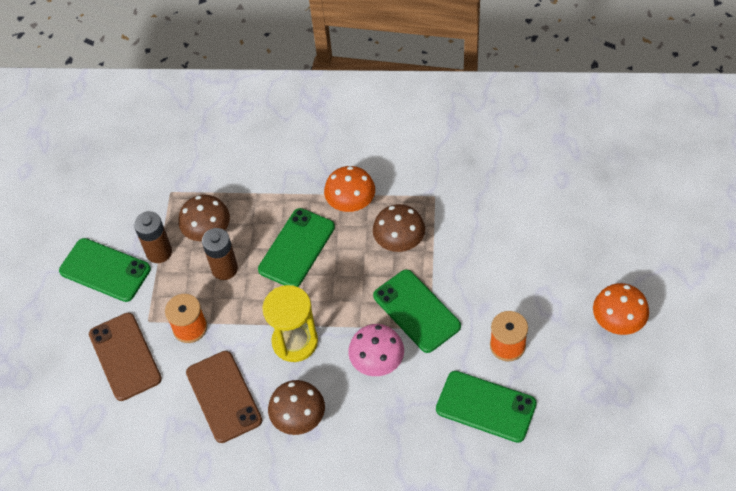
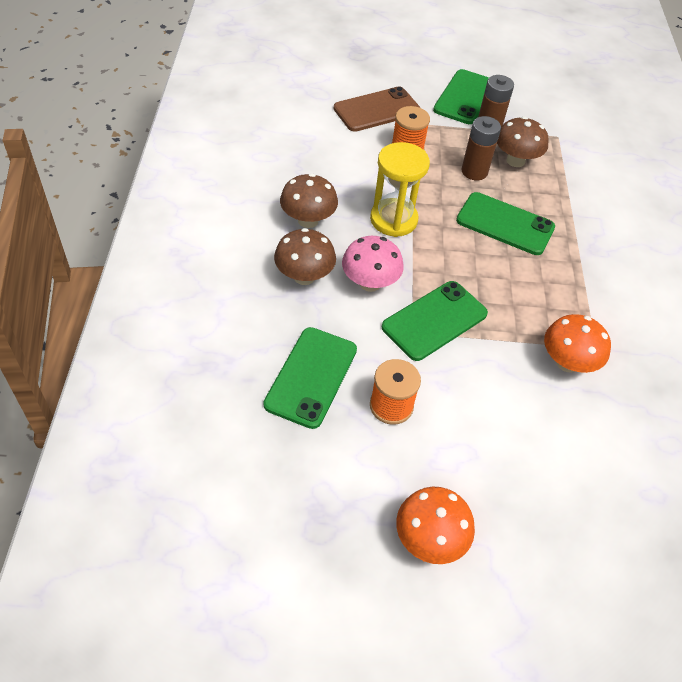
camera: 80 degrees right, 5 degrees down
brown phone [186,351,262,443] -> none
orange mushroom [324,166,375,212] -> orange mushroom moved to [544,314,611,373]
brown mushroom [373,204,425,252] -> brown mushroom moved to [274,228,336,285]

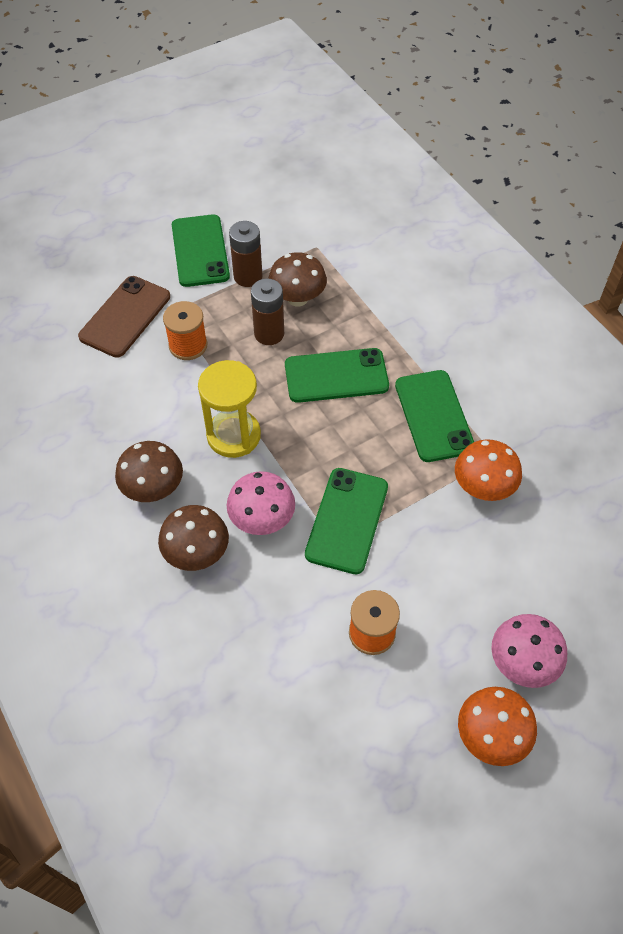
camera: 30 degrees left, 5 degrees up
green phone [264,327,357,429] -> green phone moved to [395,370,474,462]
none -> pink mushroom [491,614,567,688]

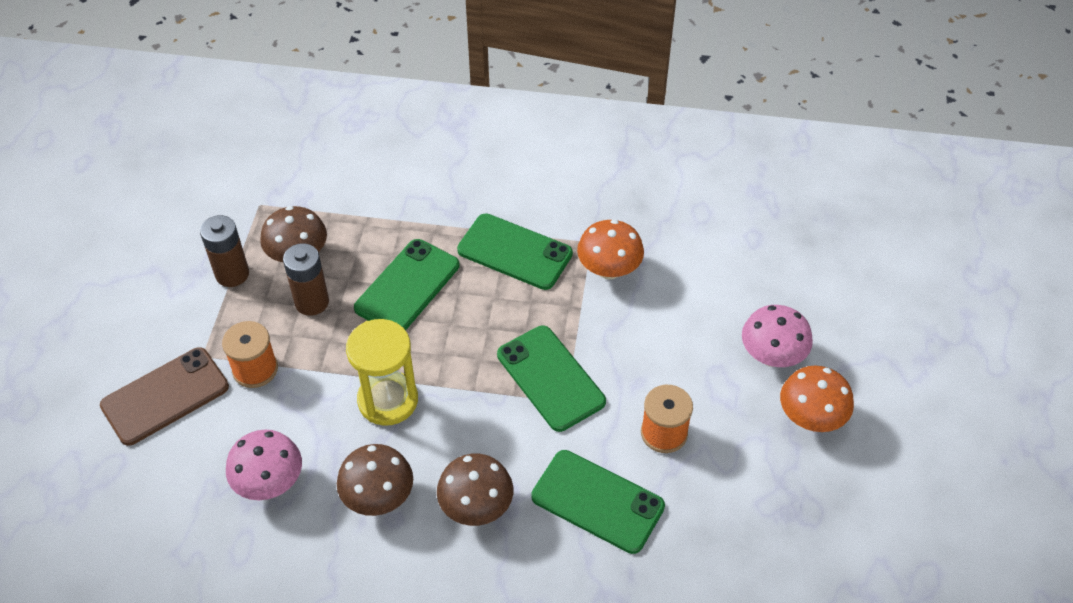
camera: 50 degrees left, 5 degrees down
brown phone [78,276,170,358] -> brown phone turned 75 degrees clockwise [100,347,229,446]
green phone [172,214,230,287] -> green phone moved to [531,450,665,554]
pink mushroom [226,471,295,535] -> pink mushroom moved to [226,429,302,500]

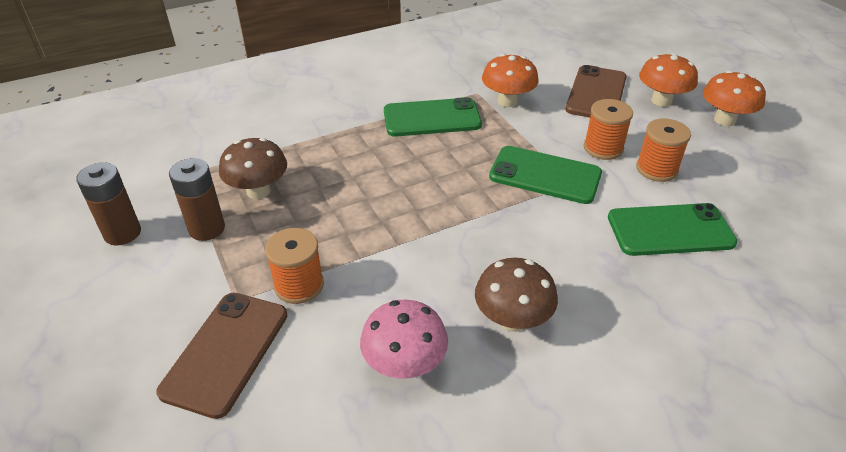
camera: 35 degrees left, 10 degrees down
brown battery [283,243,329,316] -> brown battery moved to [76,162,141,245]
yellow hourglass [346,319,418,426] -> none
green phone [354,239,460,330] -> none
brown mushroom [437,453,513,526] -> none
pink mushroom [742,305,813,367] -> orange mushroom [639,53,698,107]
none -> brown phone [565,65,627,118]
none -> orange spool [584,99,633,160]

